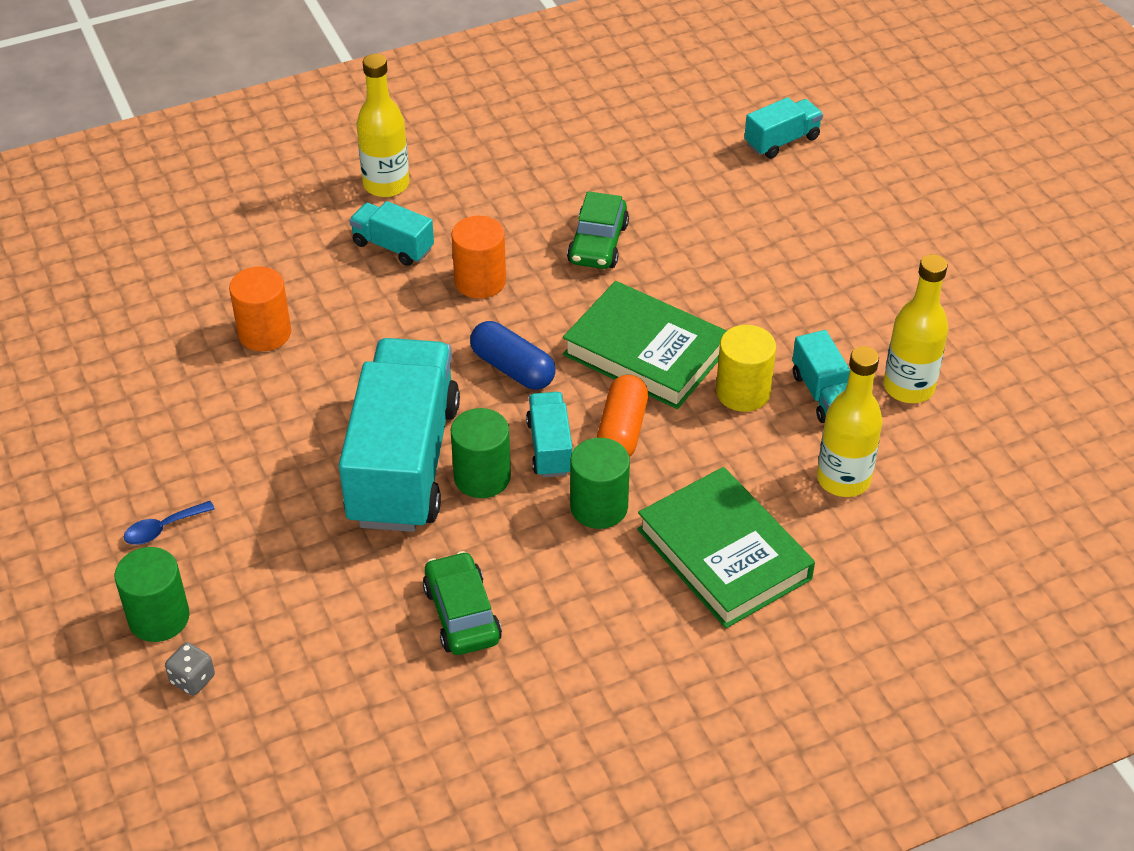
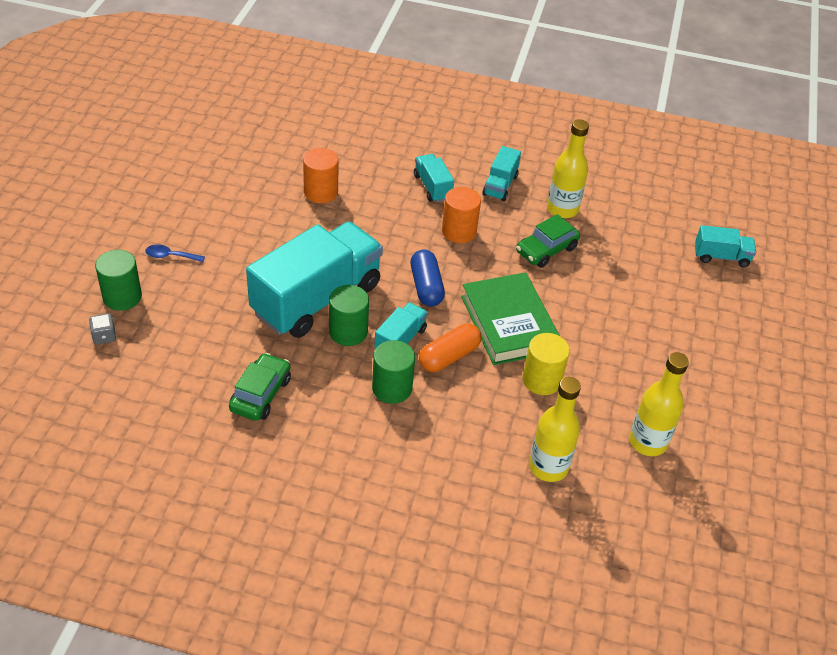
camera: 35 degrees right, 0 degrees up
yellow bottle [357,54,409,197] -> yellow bottle moved to [547,119,589,218]
green book [637,467,815,628] -> none
turquoise truck [792,330,850,423] -> turquoise truck moved to [483,146,521,201]

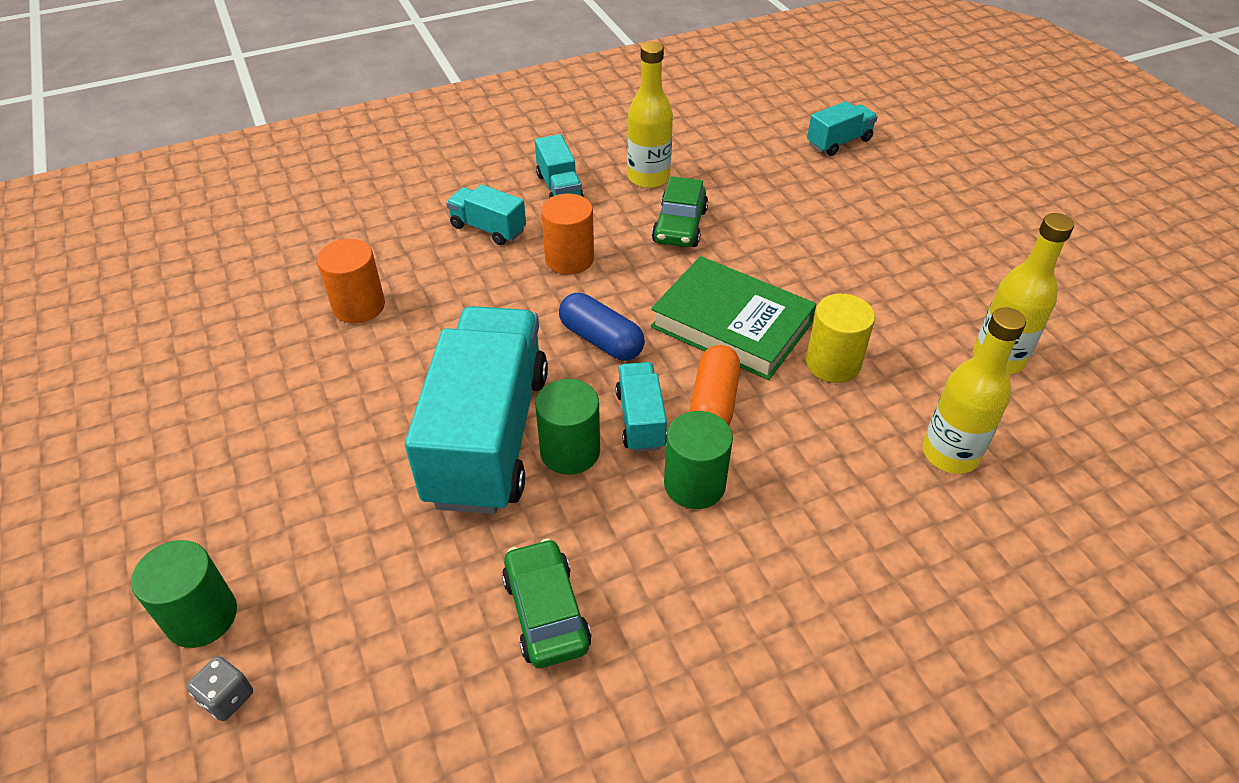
camera: 35 degrees left, 0 degrees up
blue spoon [145,245,205,262] -> none

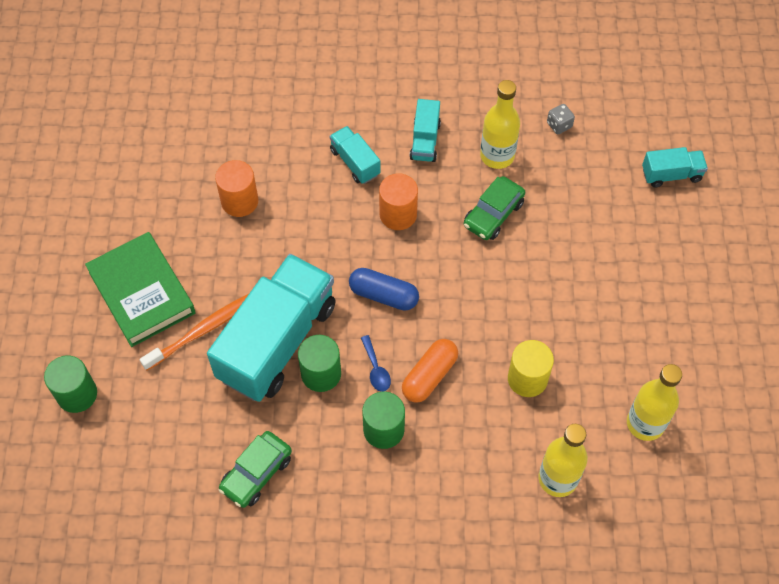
camera: 25 degrees right, 15 degrees up
grey dice [186,656,253,721] -> grey dice moved to [547,104,575,134]
green car [502,538,592,668] -> green car turned 150 degrees counterclockwise [219,431,292,508]
blue capsule [559,293,645,361] -> blue capsule turned 45 degrees counterclockwise [349,268,419,311]
turquoise truck [615,362,667,452] -> blue spoon [361,335,391,392]
green book [651,256,817,380] -> green book moved to [85,232,196,347]
none -> orange toothbrush [140,294,249,370]

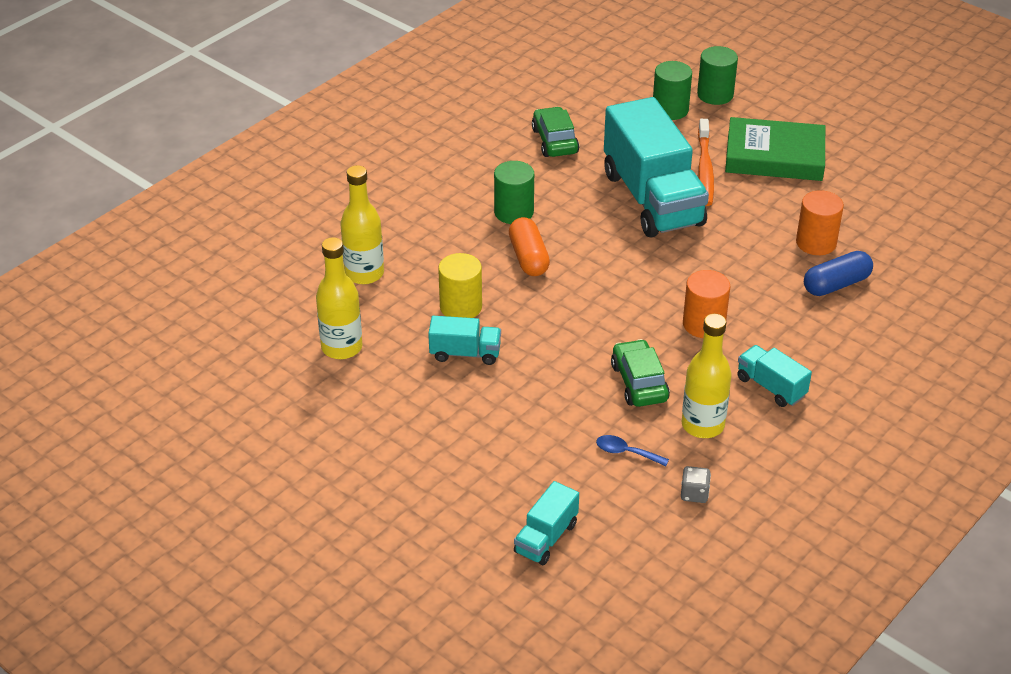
camera: 130 degrees right, 20 degrees down
green cylinder [298,335,341,392] -> green cylinder moved to [653,61,692,120]
turquoise truck [330,126,381,184] -> turquoise truck moved to [428,316,501,365]
blue capsule [349,268,419,311] -> blue capsule moved to [804,251,873,296]
blue spoon [361,335,391,392] -> blue spoon moved to [596,435,669,466]

